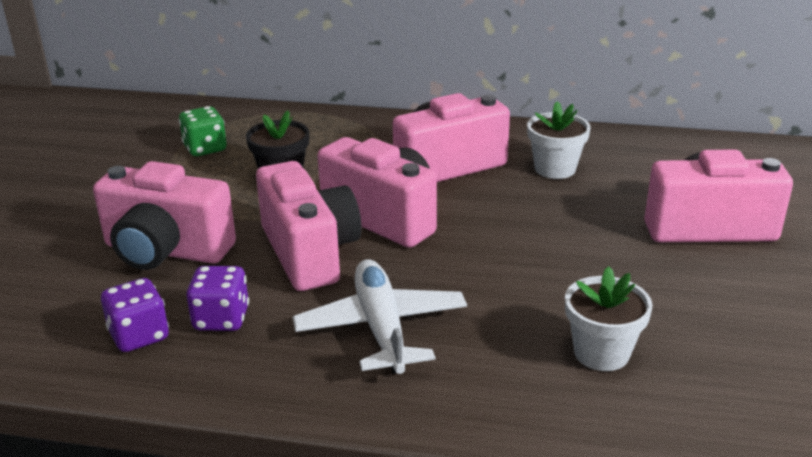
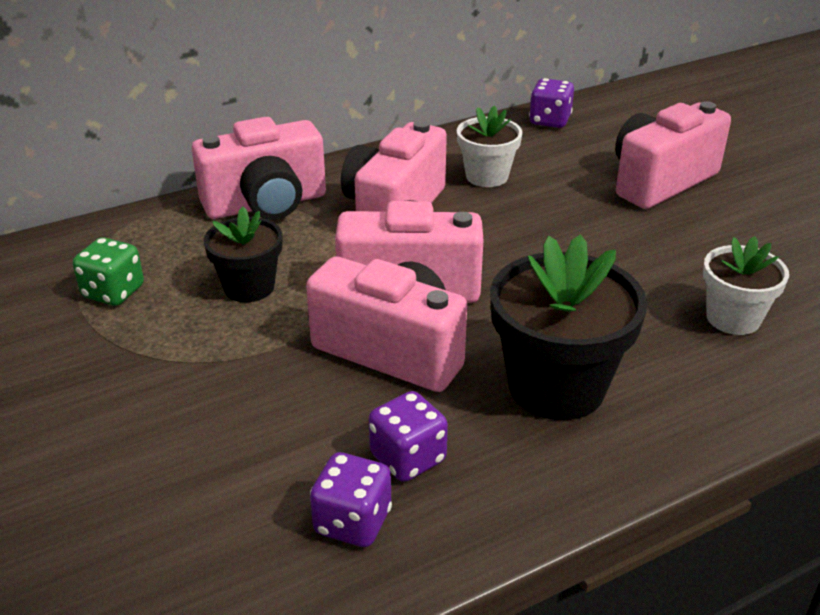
camera: 40 degrees left, 5 degrees up
pink camera [93,161,236,270] -> pink camera moved to [192,117,326,220]
white plane [293,259,467,374] -> black flower pot [490,234,647,420]
none -> purple dice [529,78,574,128]

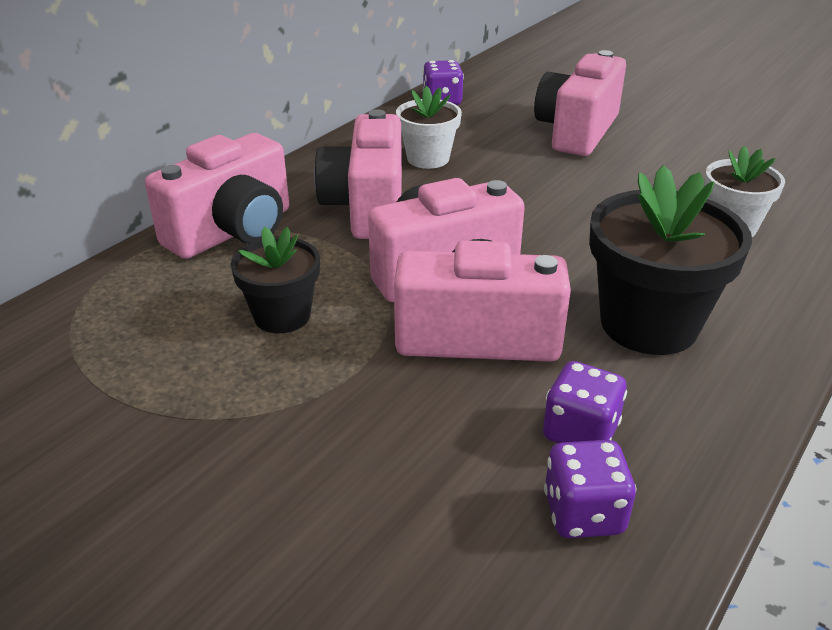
camera: 25 degrees left, 0 degrees up
green dice [73,237,144,306] -> none

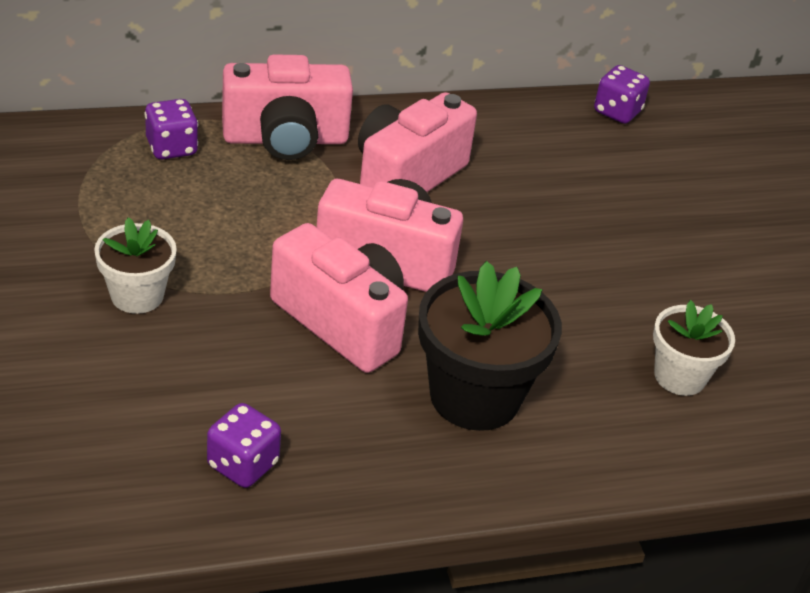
camera: 35 degrees right, 5 degrees up
black flower pot [231,227,320,333] -> none
white flower pot [396,86,462,169] -> white flower pot moved to [94,217,177,314]
pink camera [534,50,626,156] -> none
purple dice [543,361,627,443] -> purple dice moved to [145,99,198,159]

